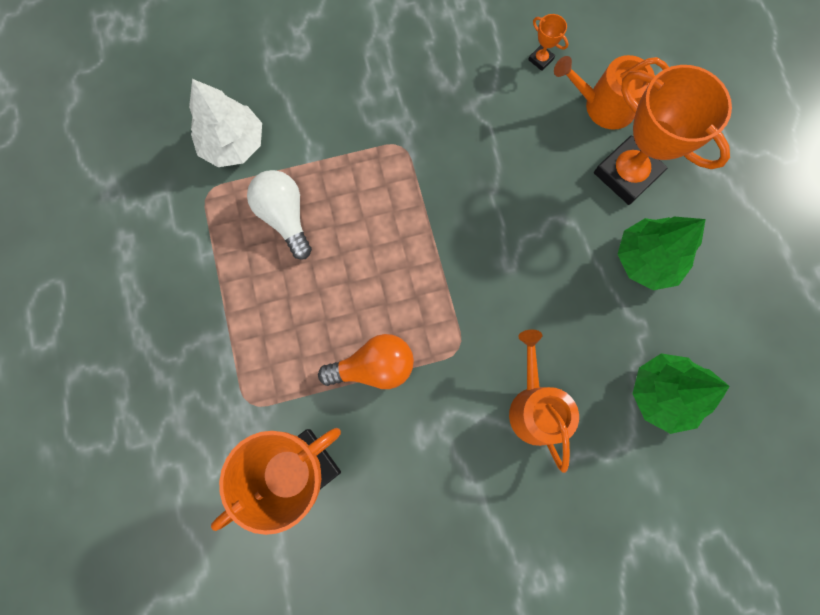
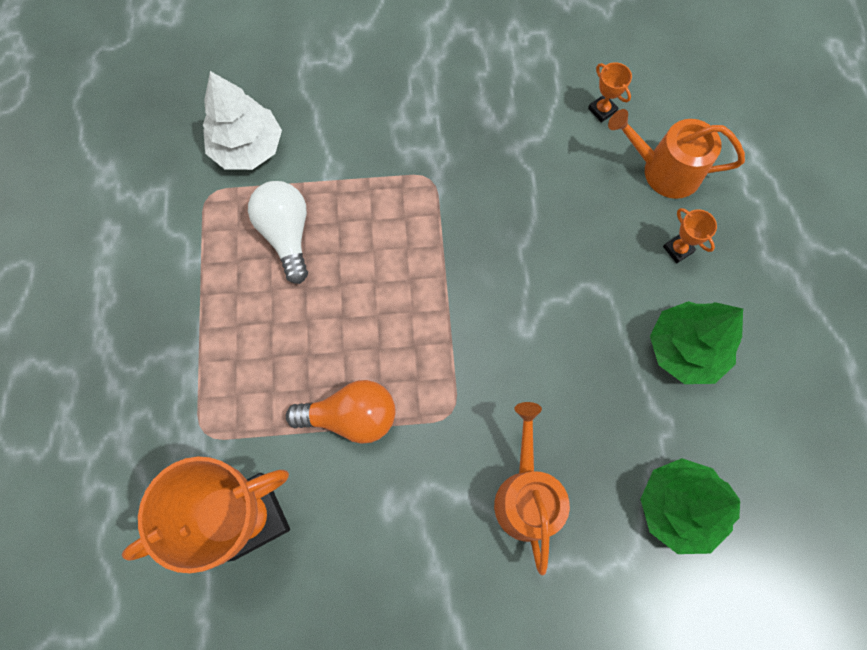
camera: 10 degrees right, 5 degrees down
orange trophy [594,65,732,205] -> orange trophy [663,208,717,263], size x0.40

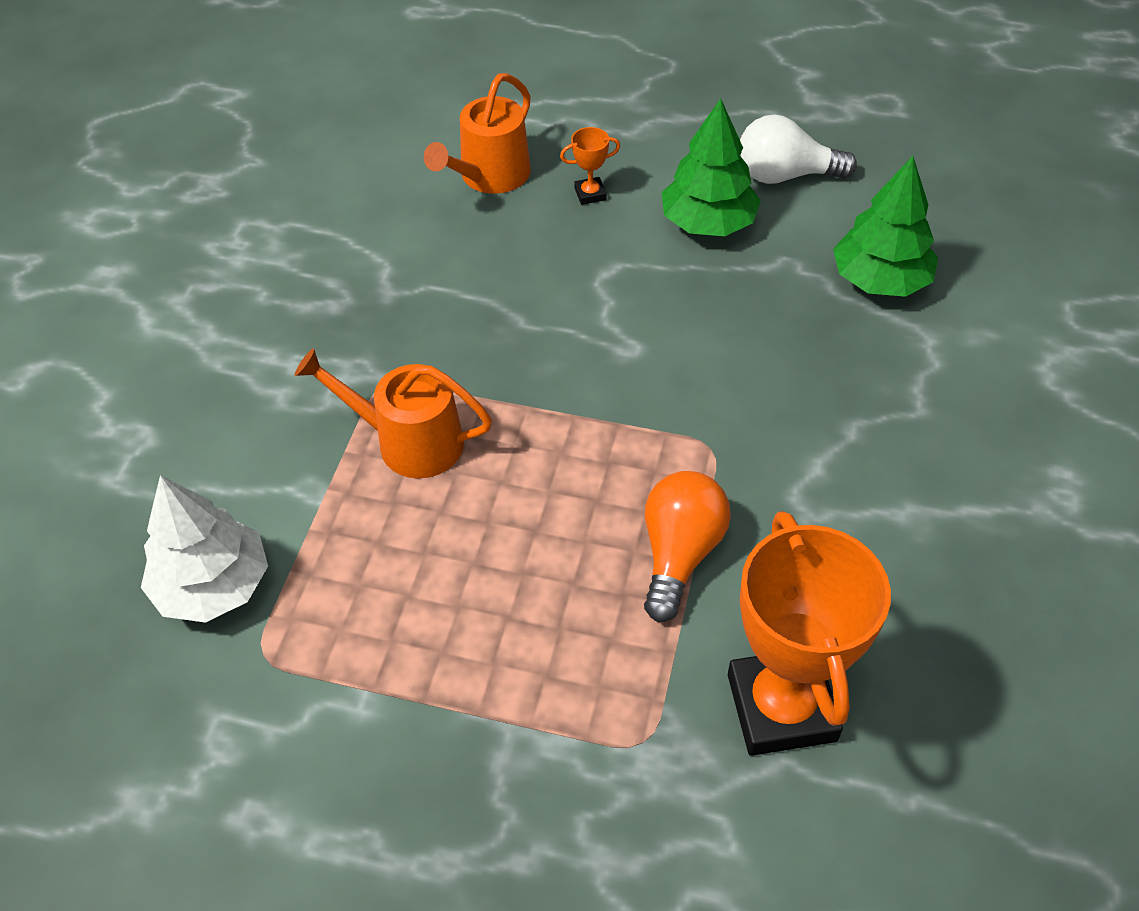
camera: 70 degrees left, 20 degrees down
white light bulb [248,181,308,284] -> white light bulb moved to [740,114,857,184]
orange watering can [494,402,570,575] -> orange watering can moved to [295,348,492,478]
orange trophy [588,62,632,122] -> none

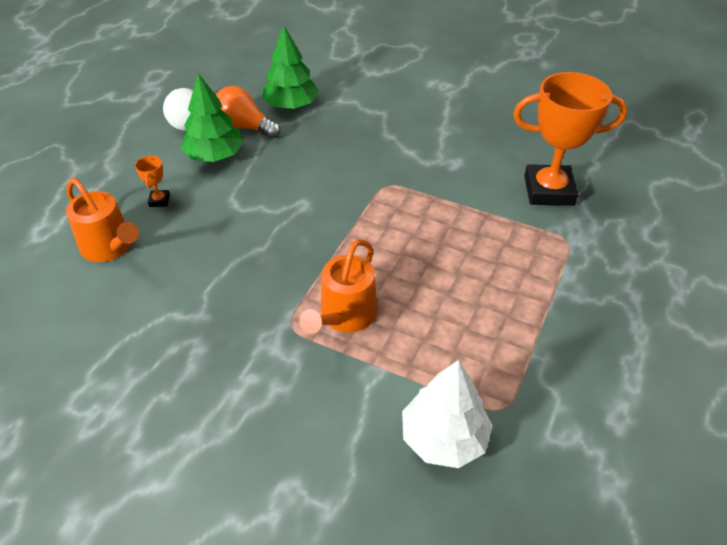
camera: 80 degrees left, 5 degrees down
orange light bulb [644,471,731,622] -> orange light bulb moved to [216,86,281,139]

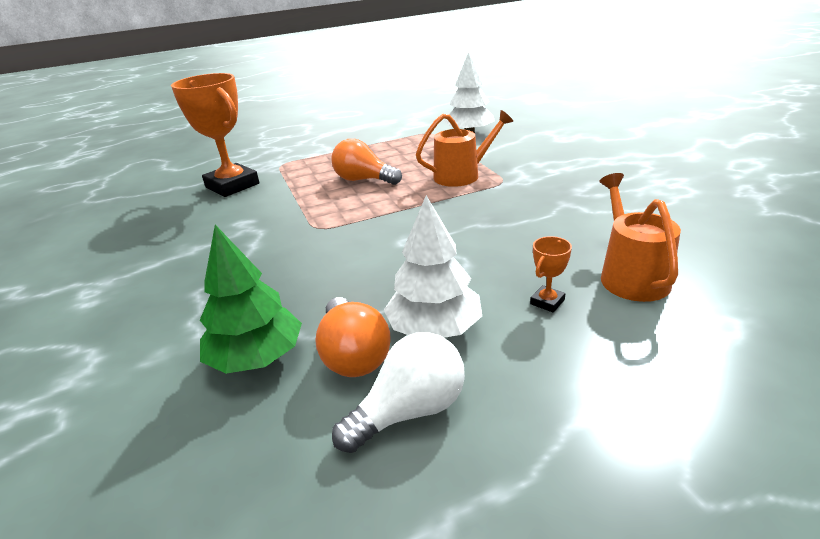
camera: 135 degrees left, 15 degrees down
green tree [181,73,244,162] -> white tree [384,195,482,338]
none -> orange light bulb [331,139,402,185]

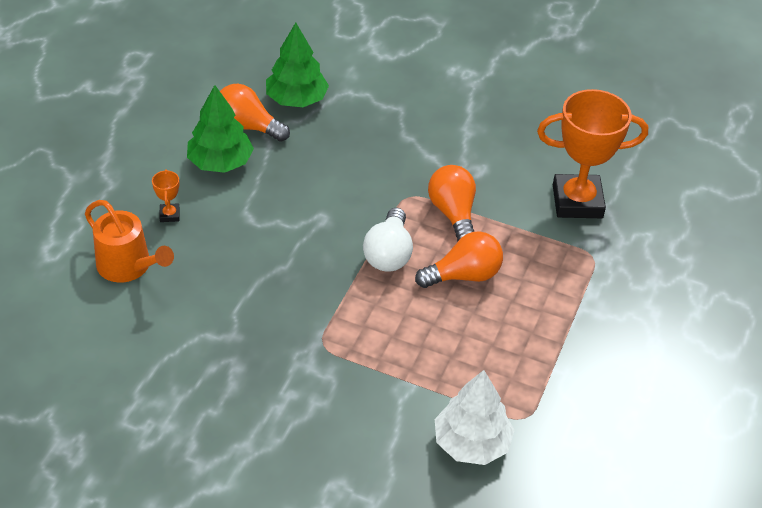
camera: 130 degrees right, 15 degrees up
white light bulb [332,332,465,453] -> white light bulb moved to [363,208,413,272]
white tree [384,195,482,338] -> green tree [187,85,254,173]
orange watering can [416,110,513,187] -> none
none -> orange light bulb [428,165,476,241]

